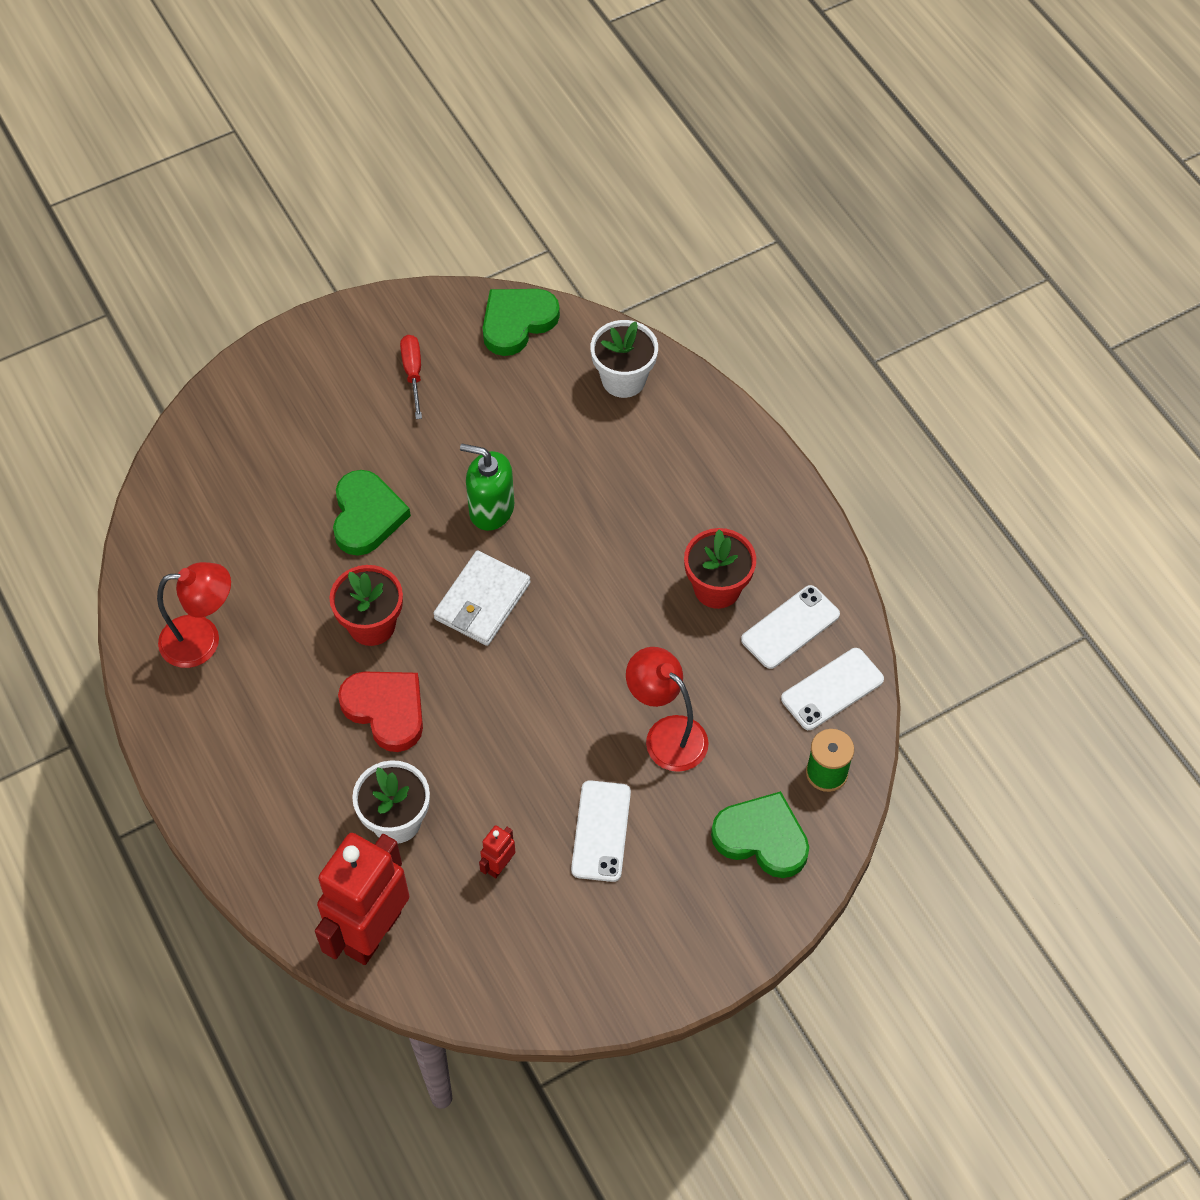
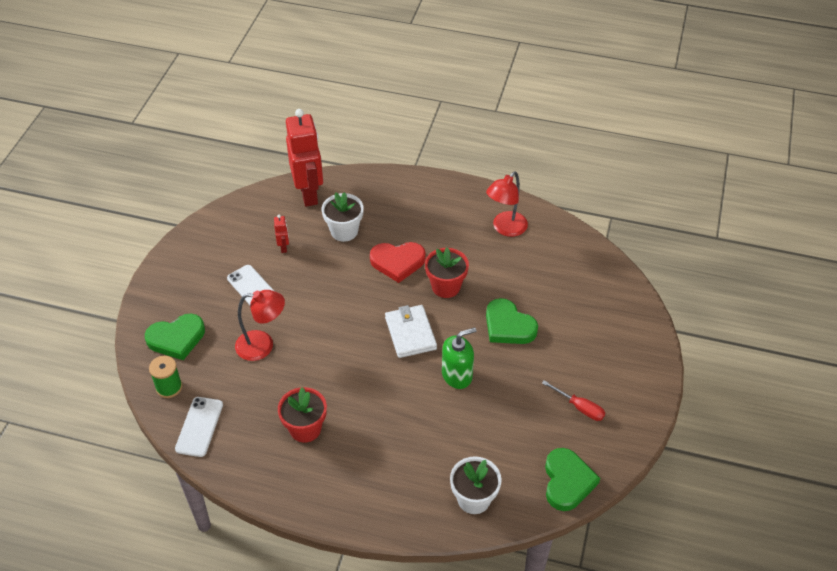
camera: 135 degrees right, 10 degrees down
white phone [741,585,840,669] -> none

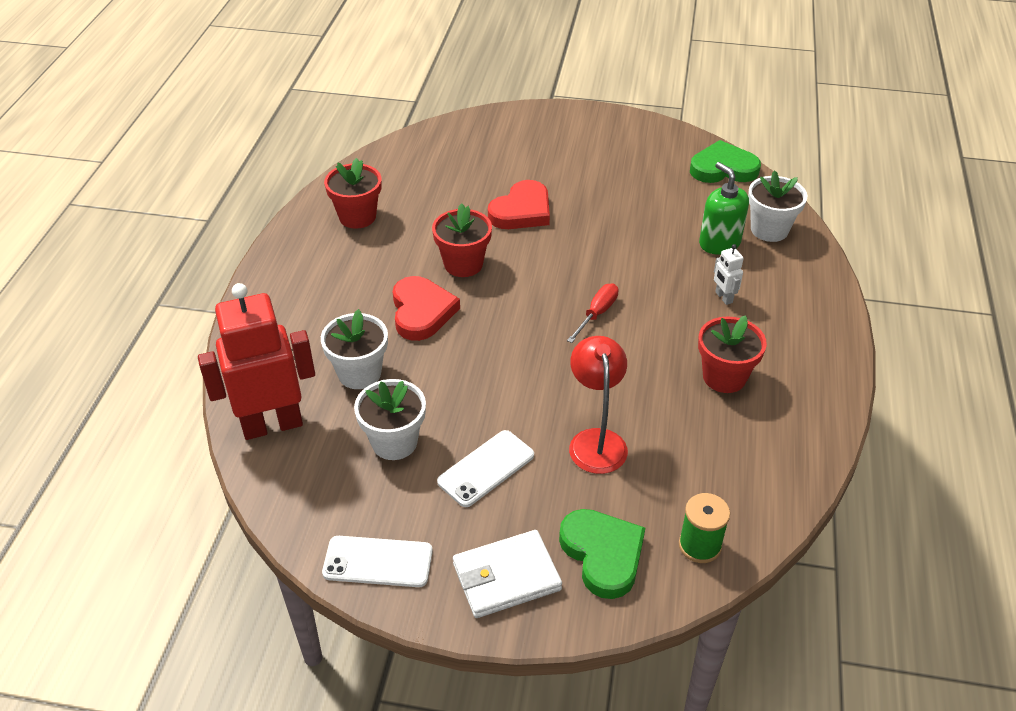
camera: 95 degrees left, 5 degrees down
white phone [175,397,223,457] -> white phone moved to [322,536,433,587]
red robot [274,215,289,253] -> white flower pot [354,379,426,460]
white wallet [385,305,437,358] -> white wallet moved to [453,530,562,618]
green soap dispenser [442,327,476,389] -> green soap dispenser moved to [699,162,749,255]
red lamp [486,172,528,237] -> red flower pot [324,158,381,229]
green heart [486,298,538,344] -> red heart [488,180,550,229]
red screwdriver [542,380,605,421] -> red screwdriver moved to [567,284,618,343]
none -> white robot [714,244,744,305]

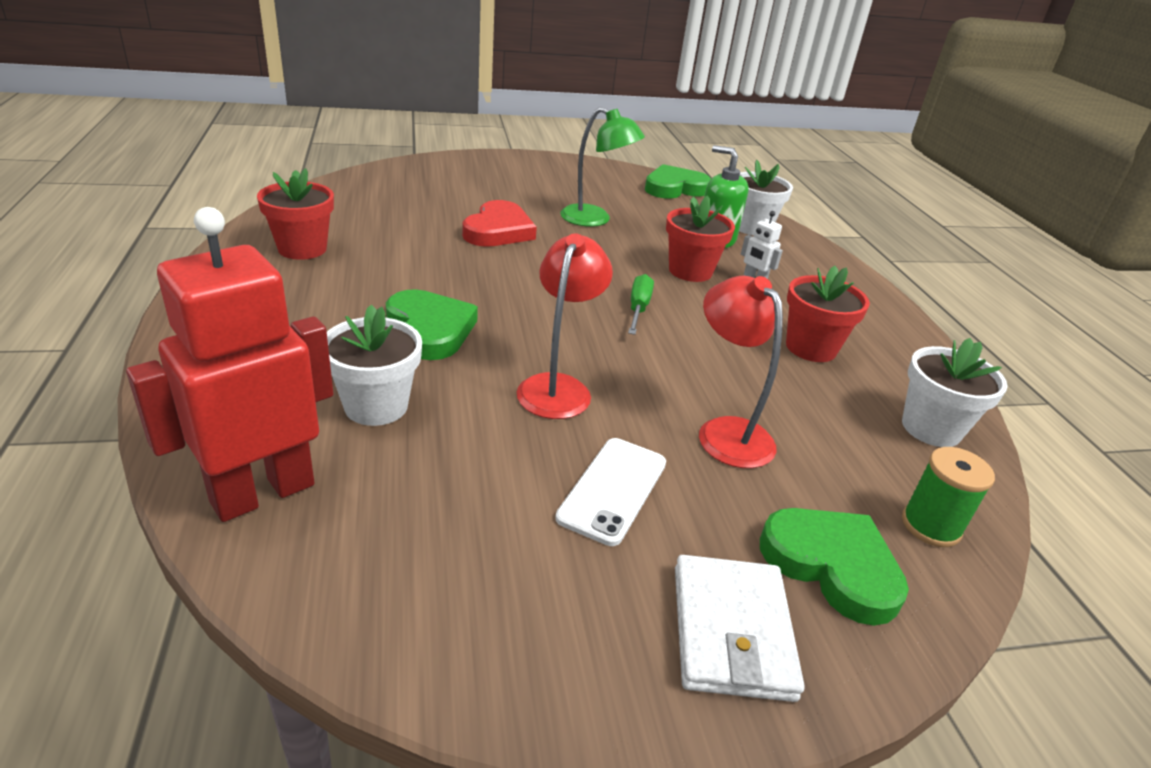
camera: 25 degrees left, 10 degrees down
white phone [322,536,433,587] -> none
white flower pot [354,379,426,460] -> white flower pot moved to [902,338,1008,447]
red heart [392,276,460,341] -> green heart [386,289,478,360]
red flower pot [432,203,492,277] -> red flower pot moved to [666,195,735,282]
white wallet [453,530,562,618] -> white wallet turned 45 degrees counterclockwise [675,555,805,702]
red screwdriver [567,284,618,343] -> green screwdriver [628,274,654,335]
none -> red lamp [517,233,613,419]
none -> green lamp [560,107,645,227]

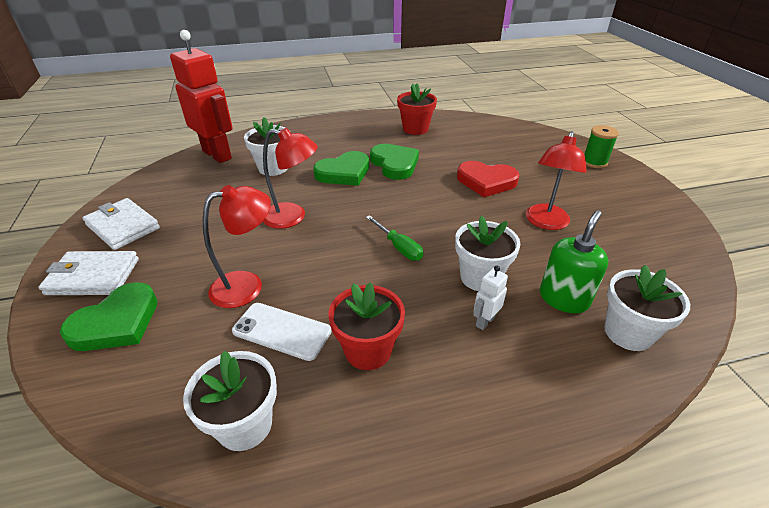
camera: 90 degrees right, 5 degrees up
white phone [555,438,666,546] -> white phone moved to [232,303,332,361]
green lamp [560,107,645,227] -> red lamp [526,131,587,230]
green screwdriver [628,274,654,335] -> green screwdriver turned 45 degrees clockwise [366,215,423,261]
green heart [645,164,711,199] -> green heart moved to [370,144,419,180]
red flower pot [666,195,735,282] -> white flower pot [455,216,520,291]
green spool [902,447,995,547] -> green spool moved to [584,125,619,168]
none -> white wallet [83,198,160,250]

